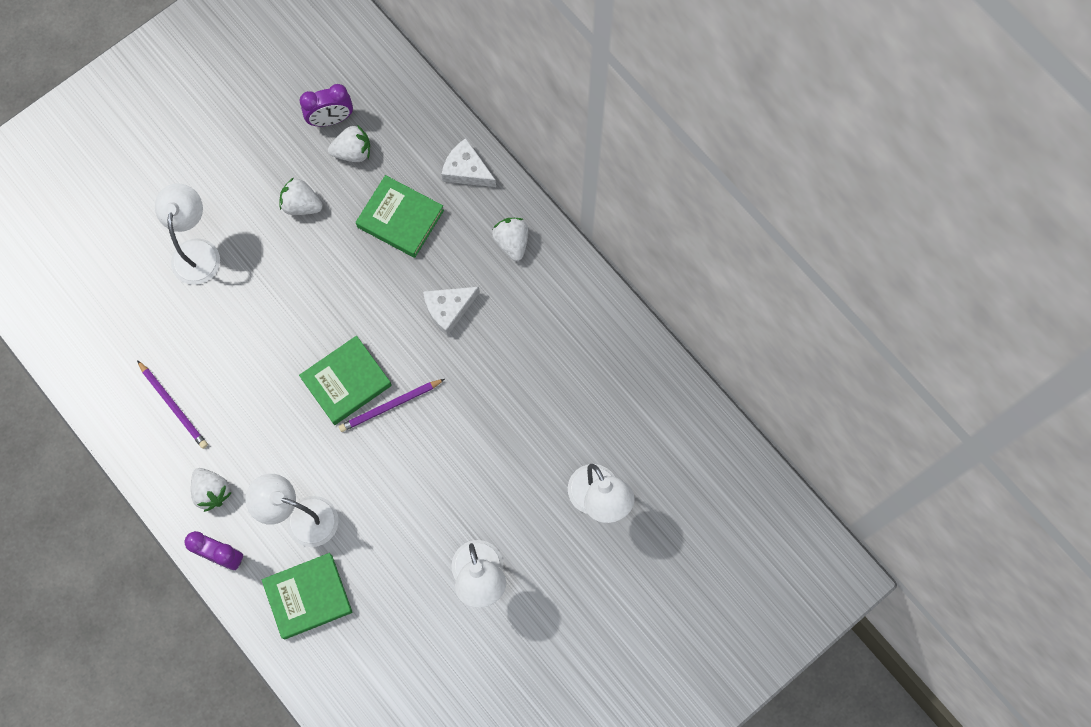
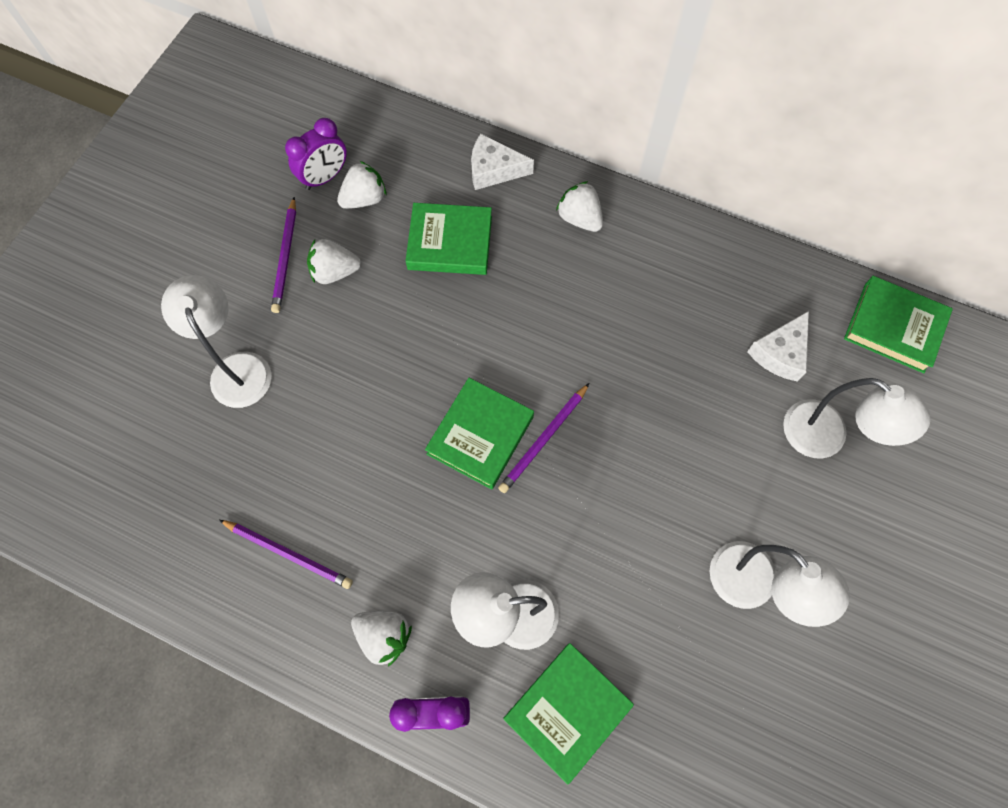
camera: 25 degrees left, 5 degrees down
white cheese [423,287,480,336] -> white cheese moved to [747,311,809,382]
none -> purple pencil [271,197,296,313]
none -> green book [844,276,953,373]

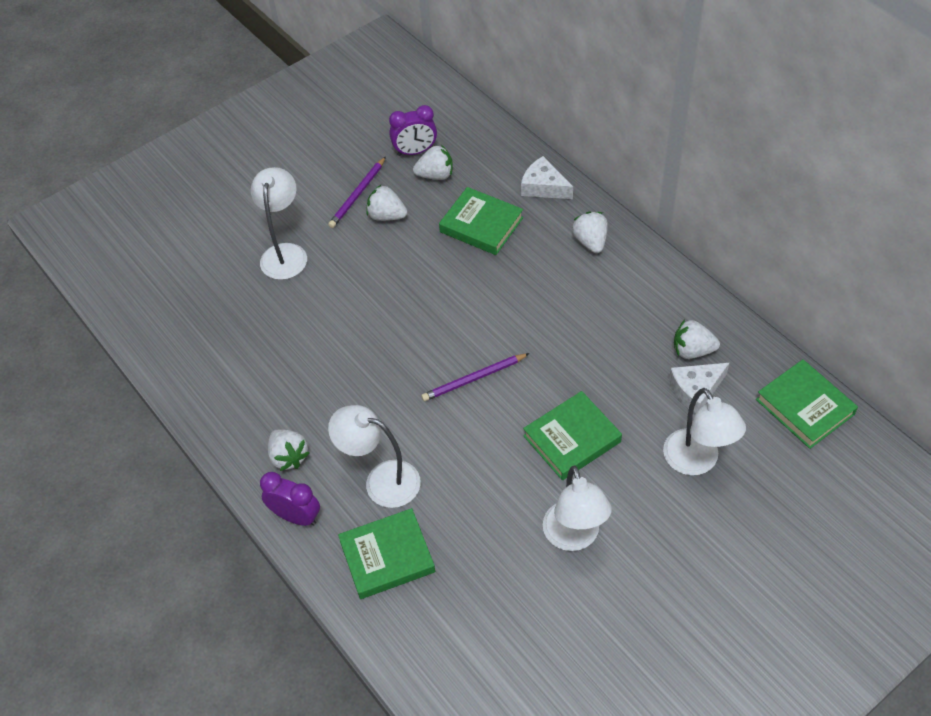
camera: 30 degrees right, 15 degrees down
purple pencil [219,520,353,589] -> none
green book [425,378,534,489] -> green book moved to [523,391,622,480]
none -> white strawberry [674,320,720,359]

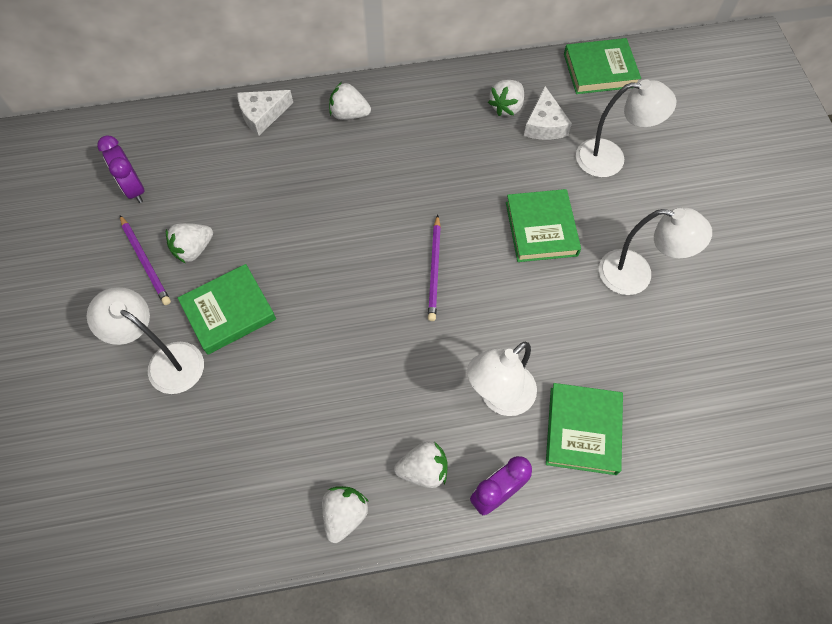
camera: 65 degrees left, 10 degrees up
purple clock [389,105,437,156] -> purple clock turned 135 degrees clockwise [97,135,145,203]
white strawberry [413,145,453,180] -> white strawberry moved to [322,486,369,543]
green book [439,187,523,255] -> green book moved to [178,264,276,355]

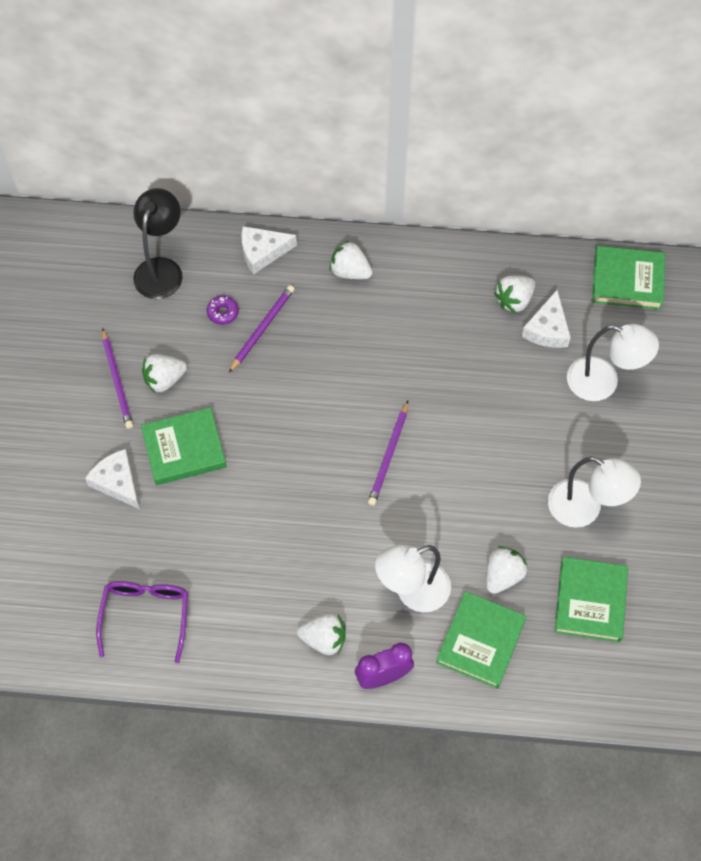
camera: 15 degrees right, 0 degrees up
white lamp [87,287,204,394] -> white cheese [85,449,140,509]
purple clock [97,135,145,203] -> none
white strawberry [322,486,369,543] -> white strawberry moved to [486,546,528,594]
green book [506,189,581,262] -> green book moved to [554,557,628,642]
none -> purple glasses [96,581,188,663]
none -> black lamp [133,188,183,299]
none -> purple donut [207,295,239,325]
none -> purple pencil [229,285,294,372]

